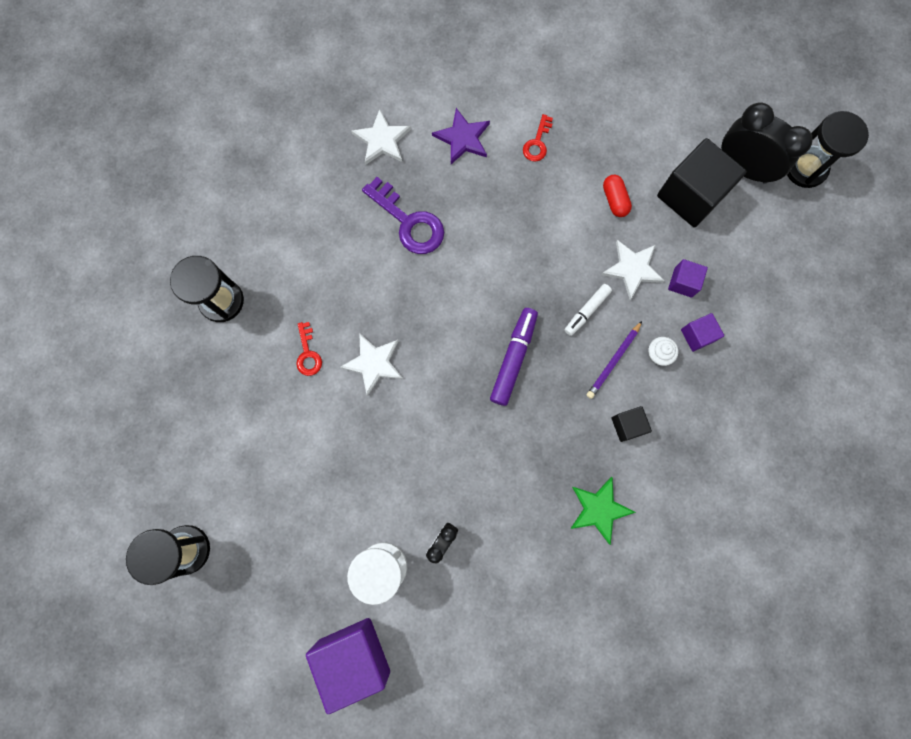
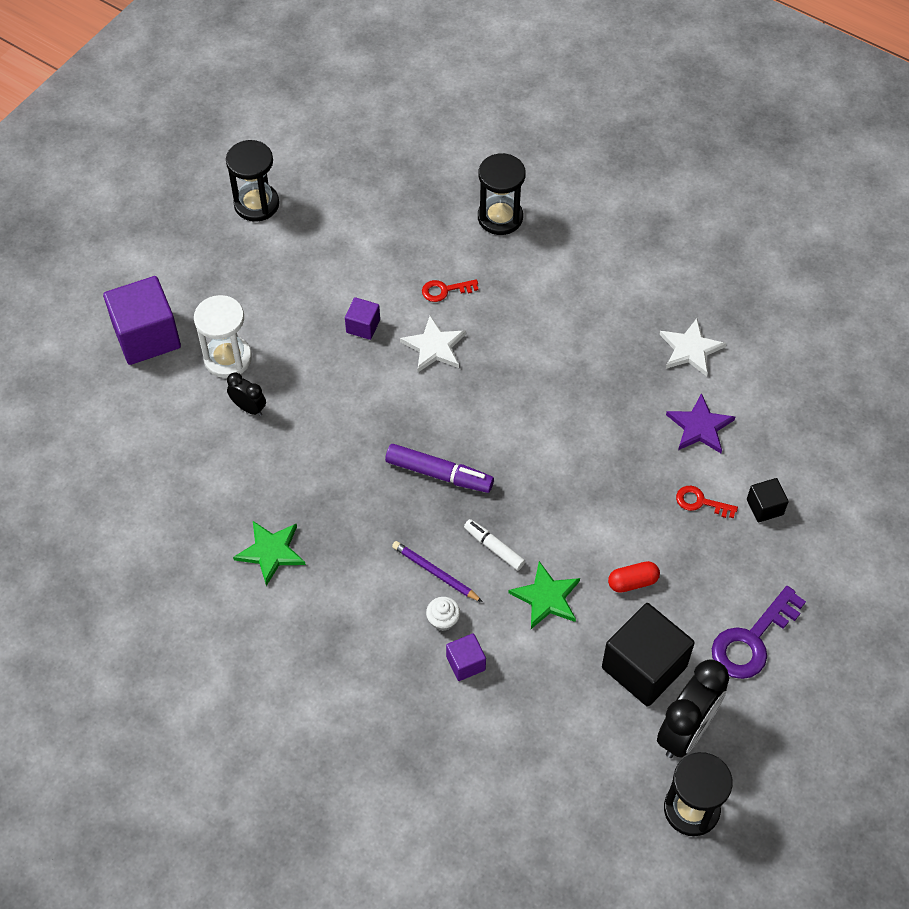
camera: 90 degrees right, 20 degrees down
purple key [362,177,444,254] -> purple key moved to [712,586,806,679]
white star [601,240,665,300] -> green star [508,561,580,629]
black cube [611,406,652,442] -> black cube moved to [747,478,789,522]
purple cube [668,259,708,298] -> purple cube moved to [345,297,380,340]

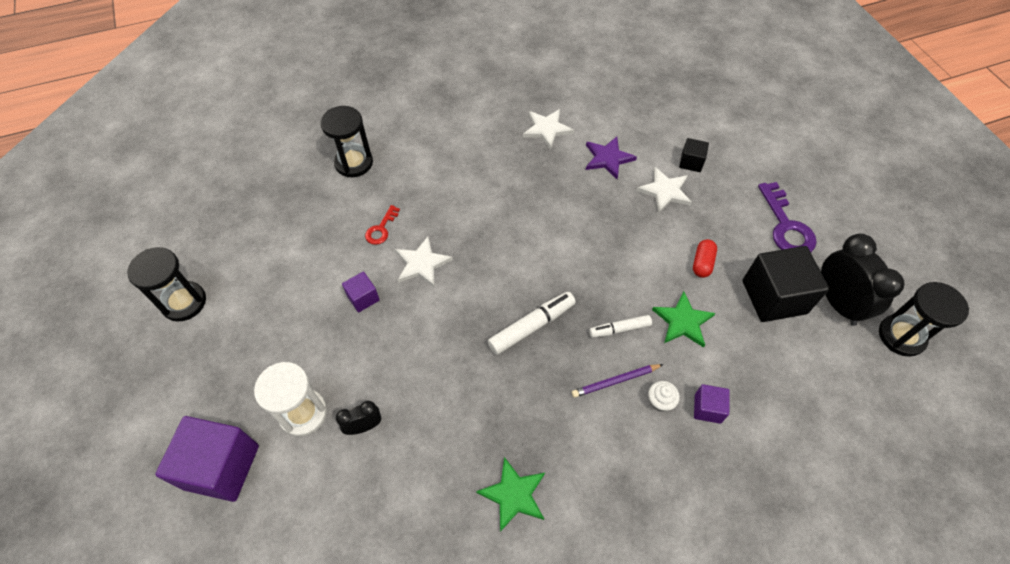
camera: 55 degrees left, 0 degrees up
purple marker [385,444,494,493] -> white marker [488,292,576,355]
red key [676,486,738,518] -> white star [637,167,692,213]

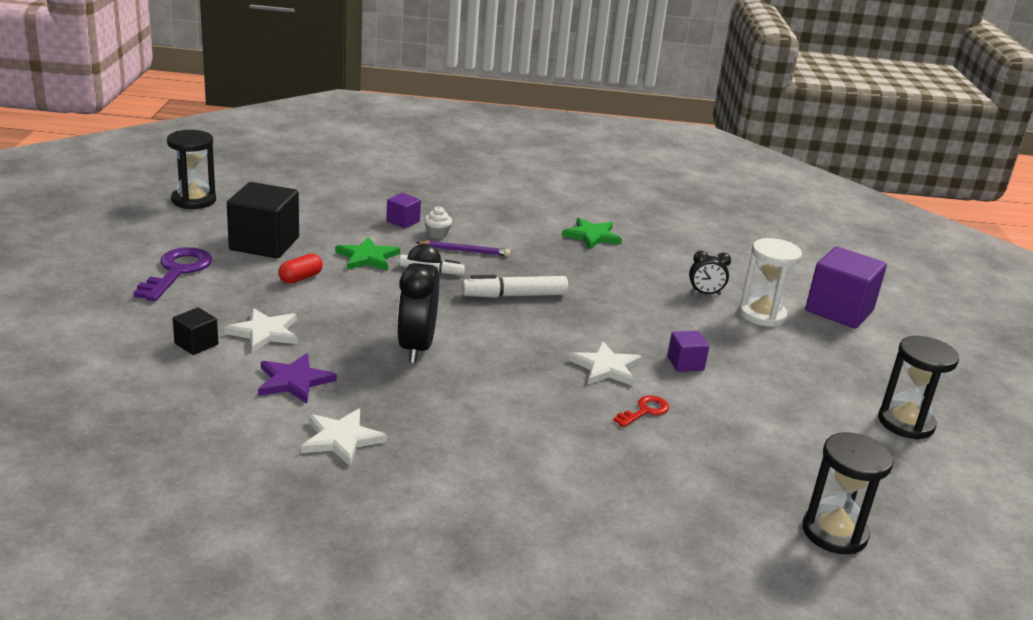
camera: 160 degrees left, 30 degrees down
black hourglass [320,106,373,177] -> black hourglass moved to [802,432,894,554]
black clock [821,234,905,326] -> black clock moved to [397,244,441,363]

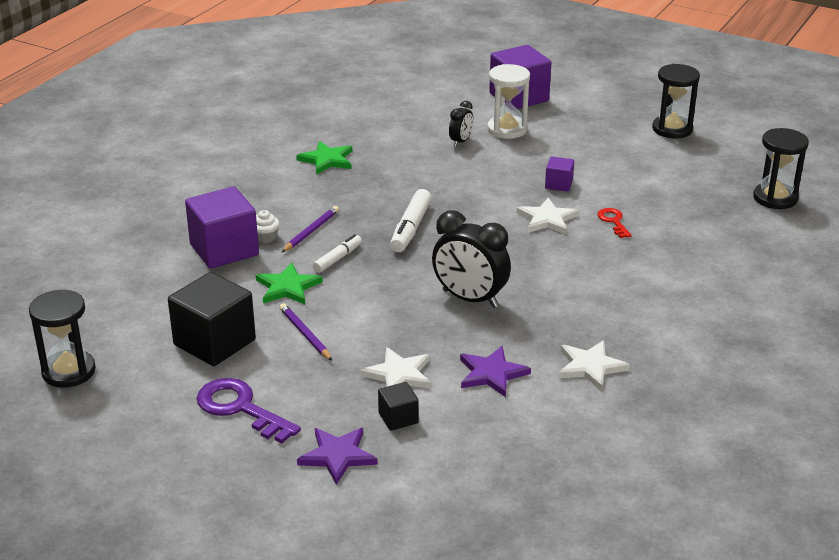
camera: 60 degrees left, 5 degrees up
red capsule [278,254,323,284] -> purple pencil [279,303,332,361]
purple cube [386,193,421,228] -> purple cube [185,186,259,269], size x2.04
none -> purple star [297,428,378,485]

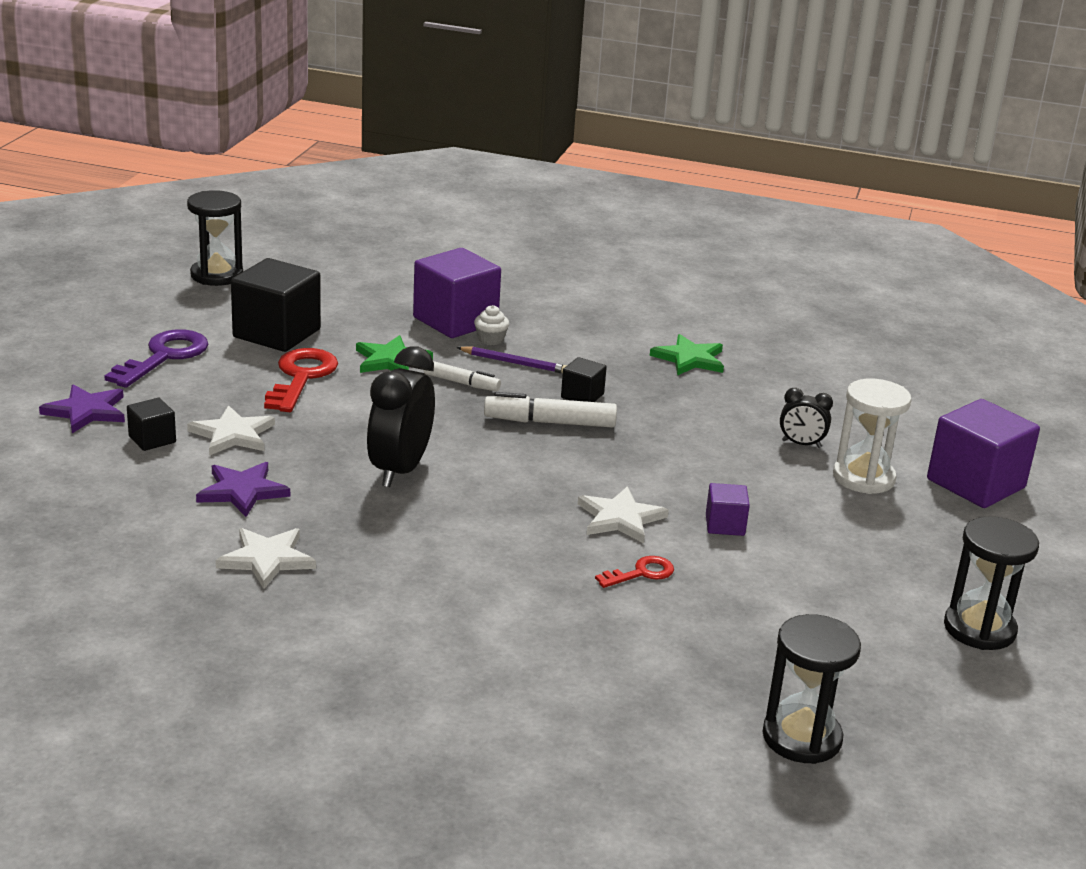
camera: 75 degrees right, 5 degrees down
purple pencil [279,303,332,361] -> red key [264,348,338,412]
none -> black cube [561,357,607,402]

